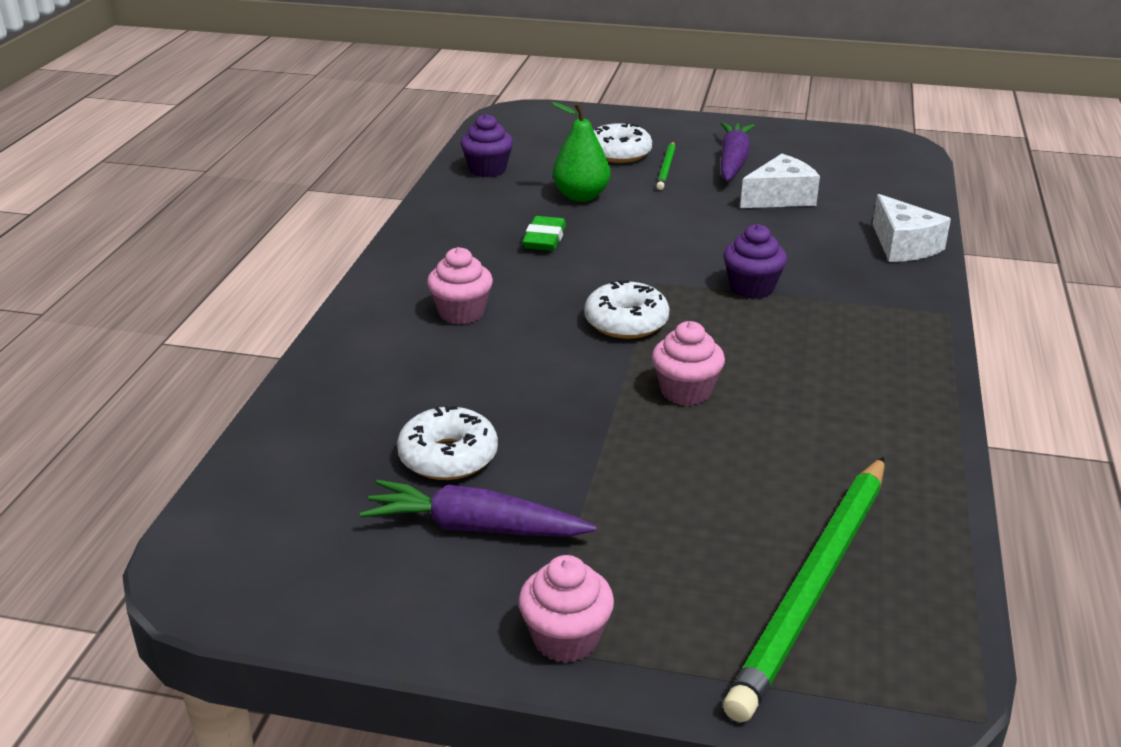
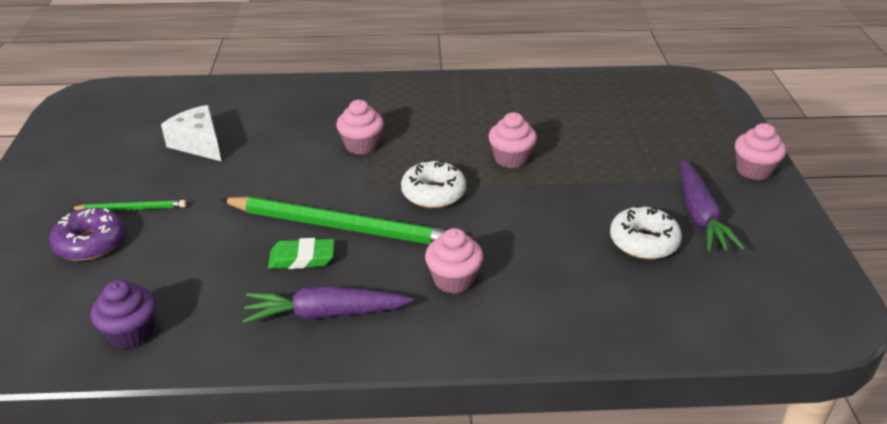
camera: 105 degrees left, 5 degrees up
green pear [552,102,610,202] -> none
white donut [593,122,652,163] -> purple donut [49,208,125,261]
purple carrot [721,122,755,181] -> purple carrot moved to [242,286,413,324]
purple cupcake [723,224,787,299] -> pink cupcake [336,100,384,155]
green pencil [723,457,885,722] -> green pencil moved to [220,197,447,244]
white cheese [872,194,951,262] -> none

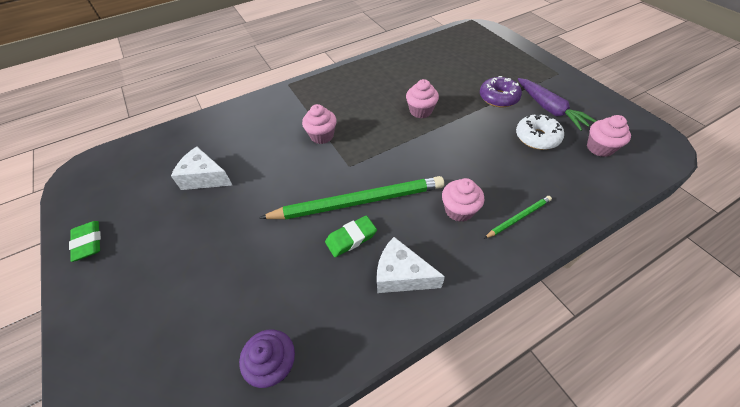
camera: 25 degrees left, 15 degrees up
purple donut [49,208,125,261] -> purple donut moved to [480,76,522,107]
green pencil [70,200,186,210] -> green pencil moved to [484,196,552,239]
purple carrot [242,286,413,324] -> white cheese [377,237,445,293]
white donut [401,160,466,208] -> none
pink cupcake [735,123,786,180] -> pink cupcake moved to [587,115,631,157]
none -> green eraser [69,221,101,262]

